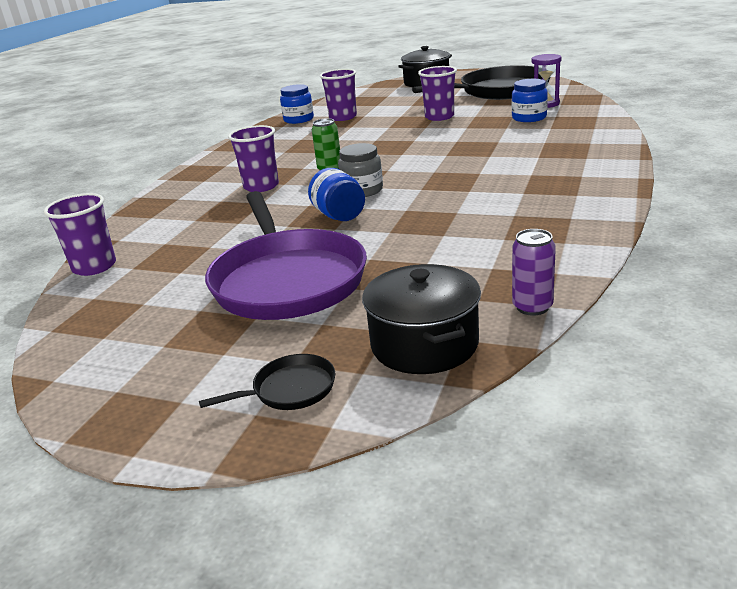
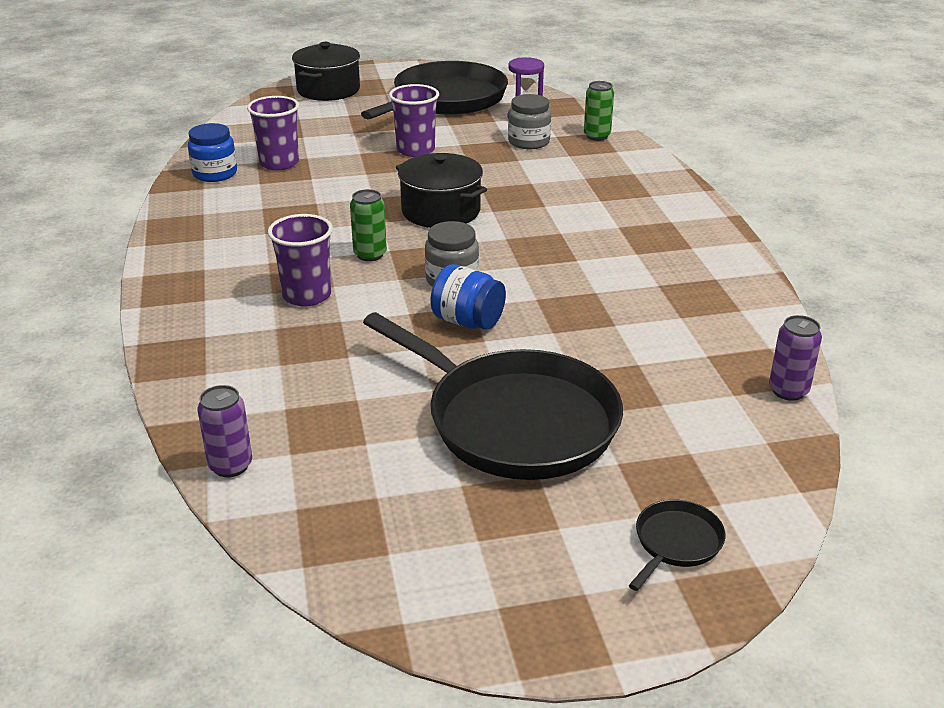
camera: 35 degrees left, 5 degrees up
purple cup [44,193,116,276] -> purple can [197,385,252,477]
purple pan [205,191,367,320] -> black pan [363,312,623,480]
black pot [362,264,481,374] -> black pot moved to [396,153,487,228]
blue jar [512,79,548,122] -> grey jar [508,94,551,149]
none -> green can [584,81,614,141]

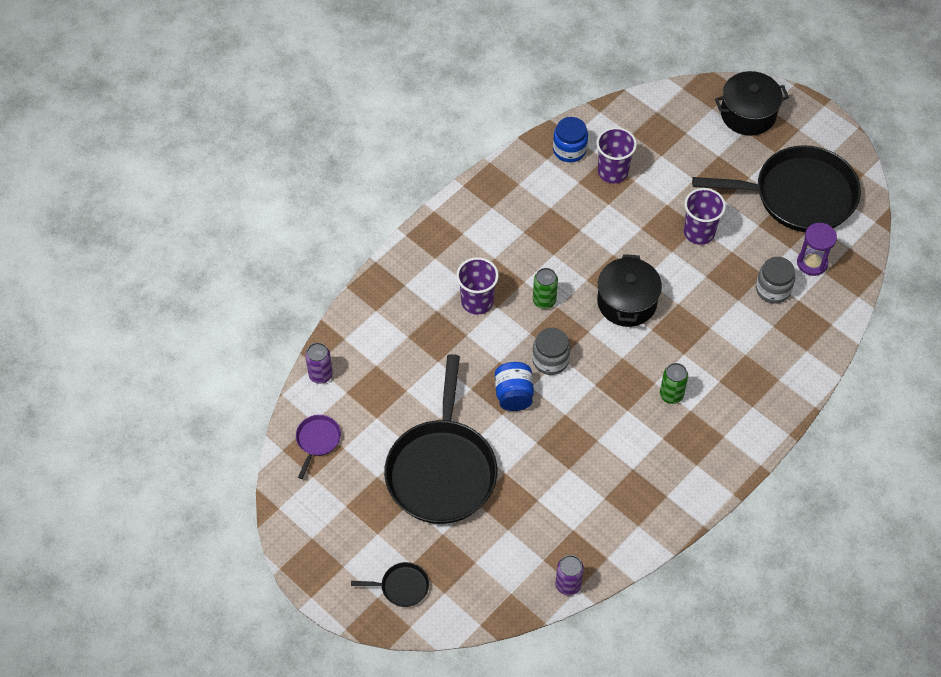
camera: 55 degrees right, 25 degrees up
green can [584,81,614,141] -> green can moved to [660,363,688,404]
none -> purple pan [296,415,341,479]

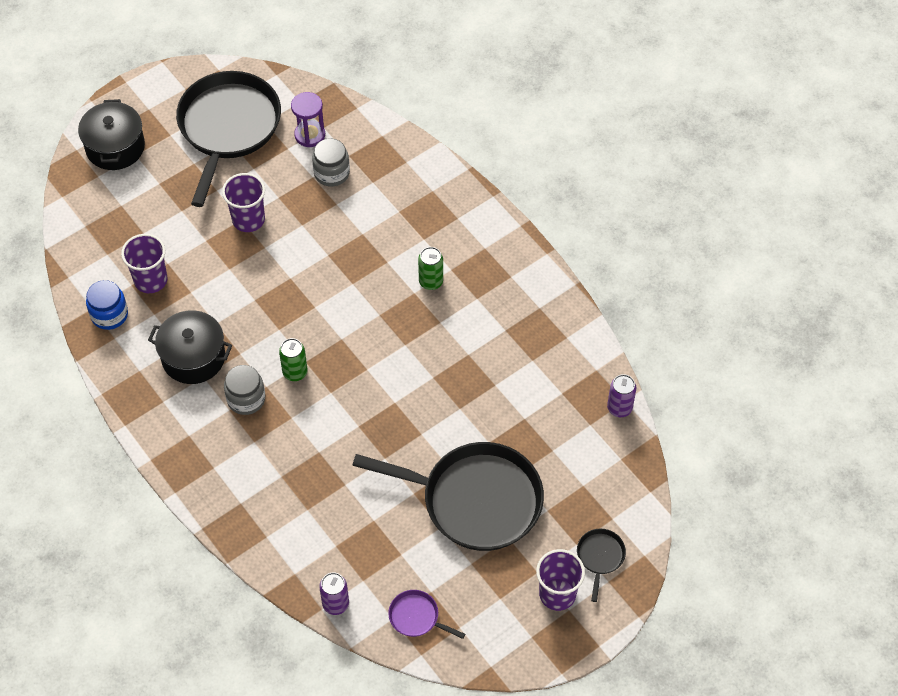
camera: 80 degrees left, 0 degrees up
purple cup [456,257,499,315] -> purple cup moved to [536,549,585,611]
blue jar [495,362,534,411] -> none
grey jar [532,328,570,375] -> grey jar moved to [224,365,265,415]
black pot [597,254,662,327] -> black pot moved to [148,310,232,384]

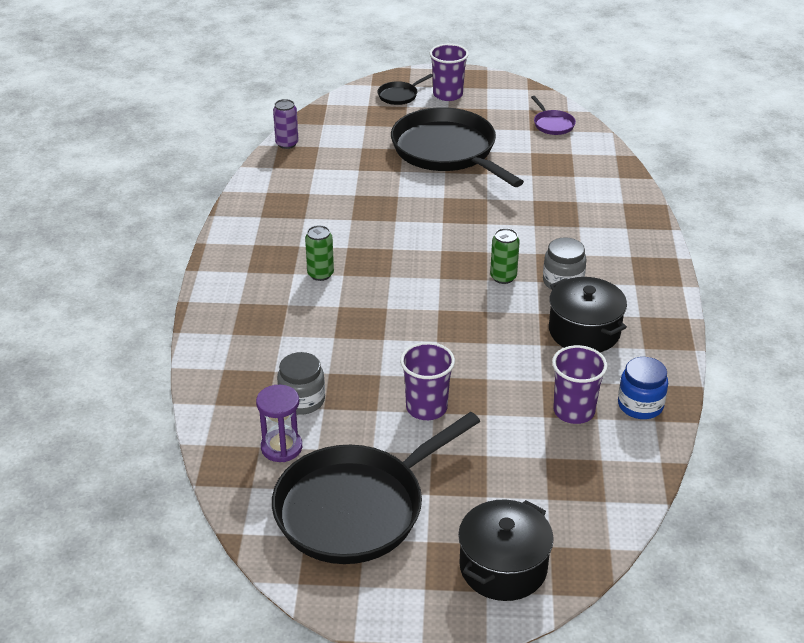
camera: 140 degrees left, 20 degrees down
purple can [319,572,349,615] -> none

